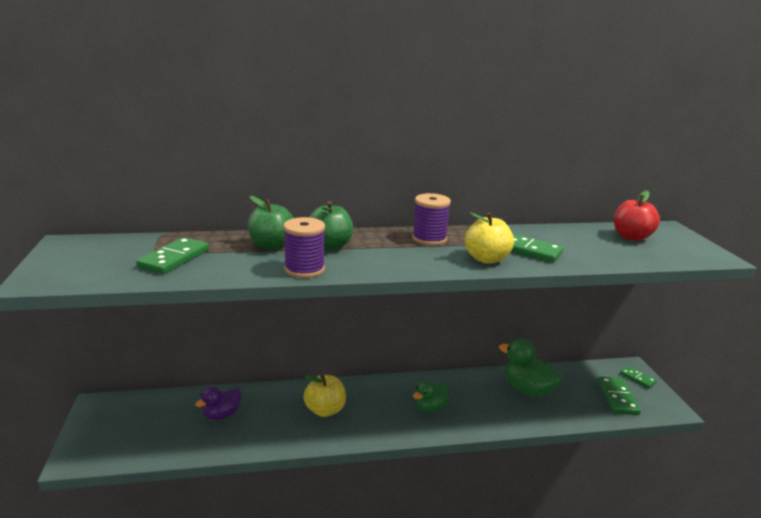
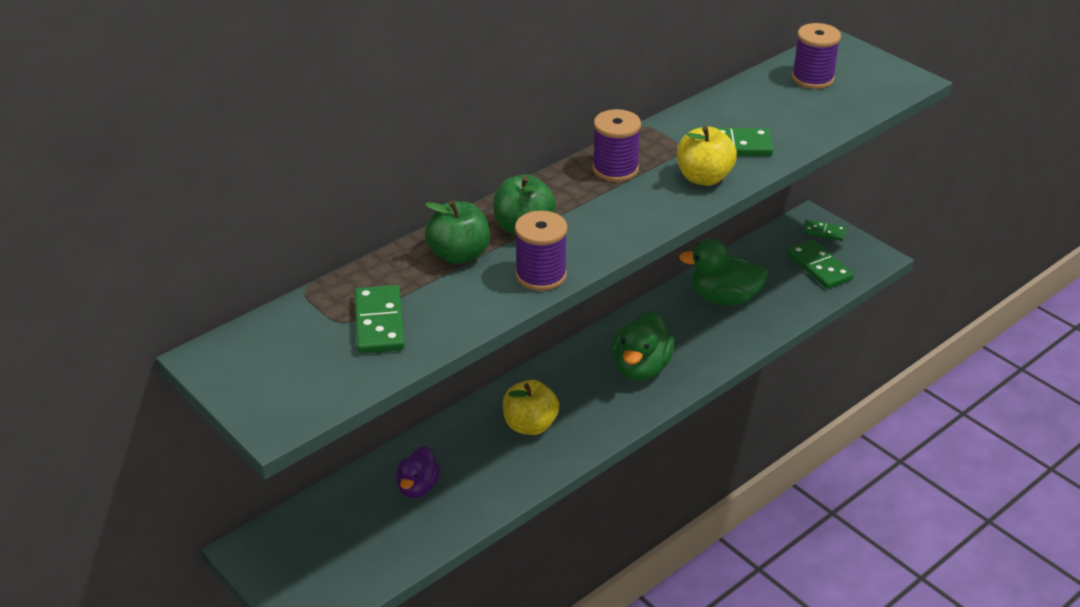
camera: 30 degrees left, 15 degrees up
green duck [413,380,449,412] -> green duck [612,311,675,381], size x1.57
red apple [614,191,660,241] -> purple spool [792,23,841,89]

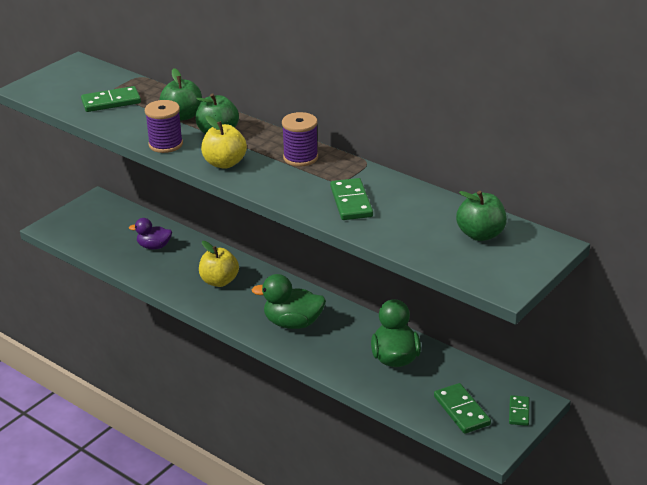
camera: 80 degrees right, 5 degrees down
yellow apple [677,126,737,186] -> yellow apple moved to [201,116,247,169]
green domino [787,240,854,289] -> green domino turned 75 degrees counterclockwise [434,383,491,434]
purple spool [792,23,841,89] -> green apple [456,191,507,241]

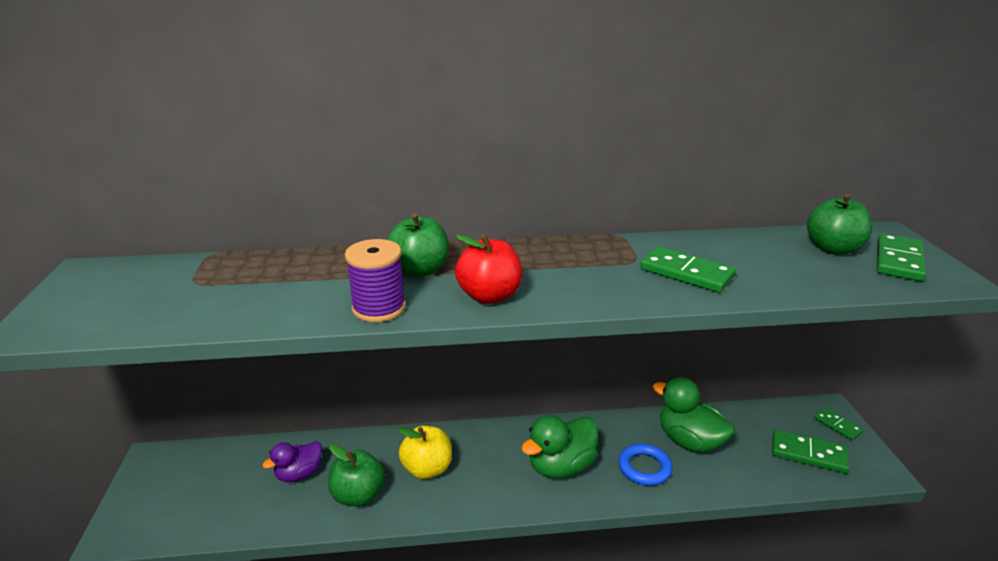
camera: 45 degrees left, 5 degrees down
green domino [81,86,141,112] -> green domino moved to [877,233,926,281]
green apple [160,68,202,121] -> green apple moved to [328,444,385,506]
yellow apple [201,116,247,169] -> red apple [455,234,522,304]
purple spool [282,112,318,166] -> none
none -> blue ring [618,443,672,486]

